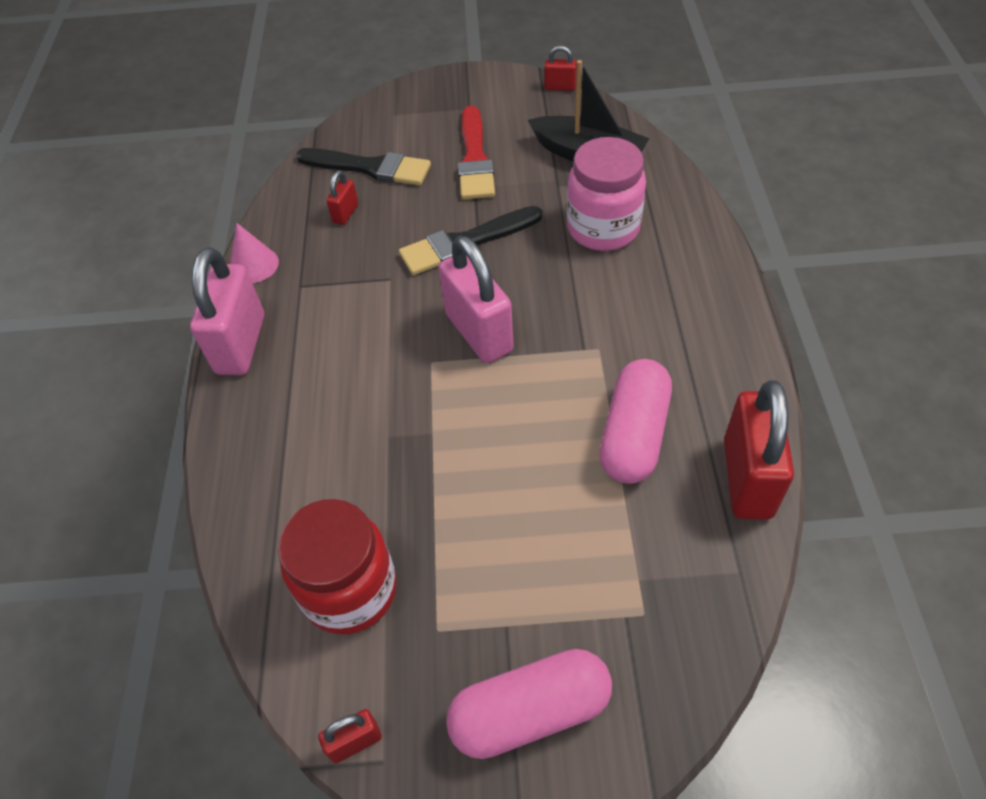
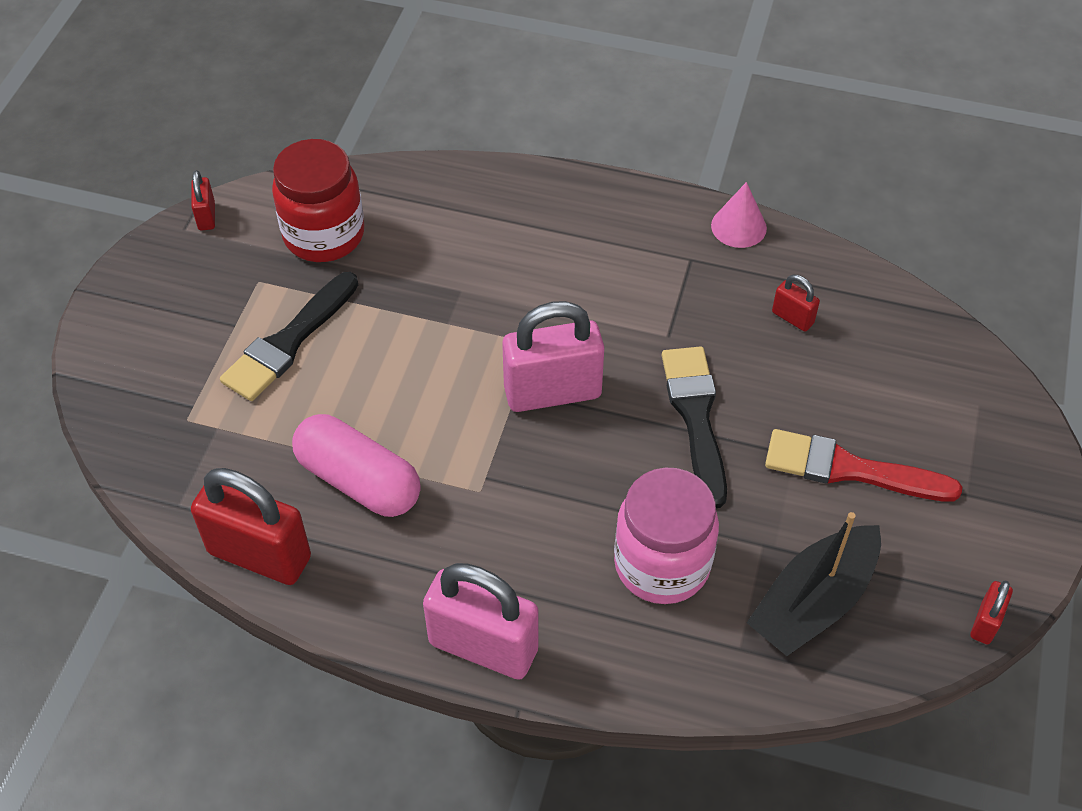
camera: 105 degrees right, 0 degrees up
pink padlock [190,247,264,375] -> pink padlock moved to [423,563,539,680]
black brush [296,148,431,185] -> black brush moved to [220,272,358,401]
pink capsule [446,649,612,759] -> none

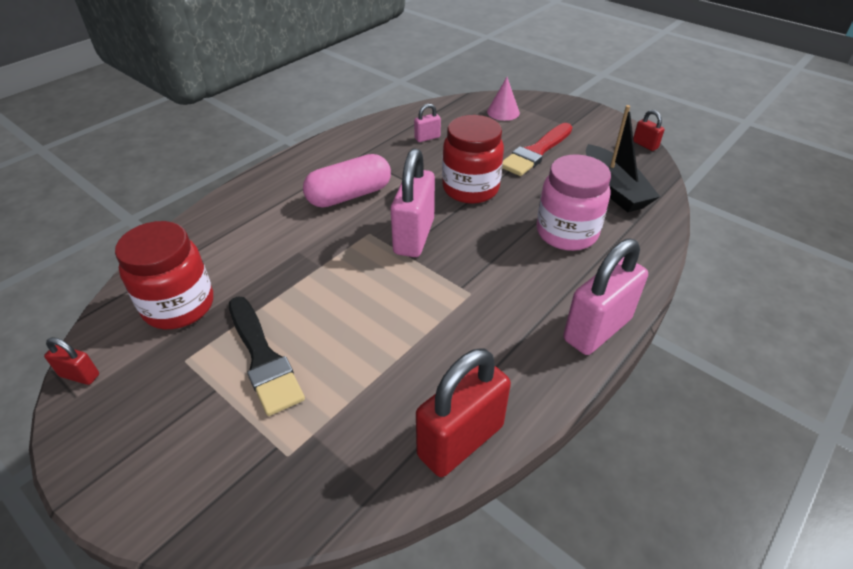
camera: 65 degrees left, 10 degrees down
pink capsule [292,414,421,517] -> pink capsule moved to [303,154,391,208]
black brush [662,346,727,508] -> red jar [442,115,504,204]
pink cone [711,182,767,248] -> pink cone moved to [487,77,520,121]
red padlock [772,275,820,332] -> pink padlock [414,104,441,142]

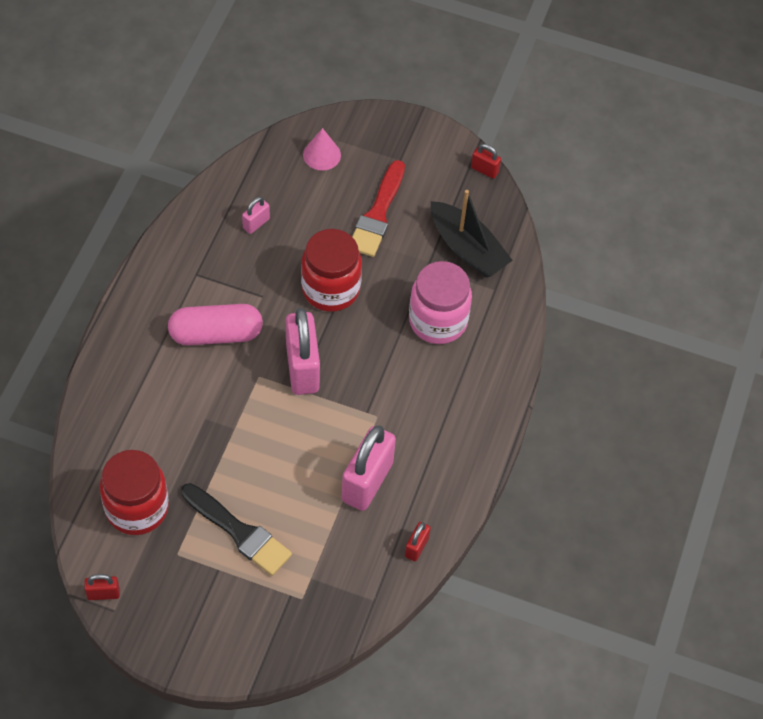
camera: 25 degrees left, 15 degrees up
pink capsule [303,154,391,208] -> pink capsule turned 45 degrees clockwise [168,304,263,345]
red padlock [416,348,511,477] -> red padlock [405,522,431,562], size x0.47
pink padlock [563,238,648,355] -> pink padlock moved to [341,425,396,511]

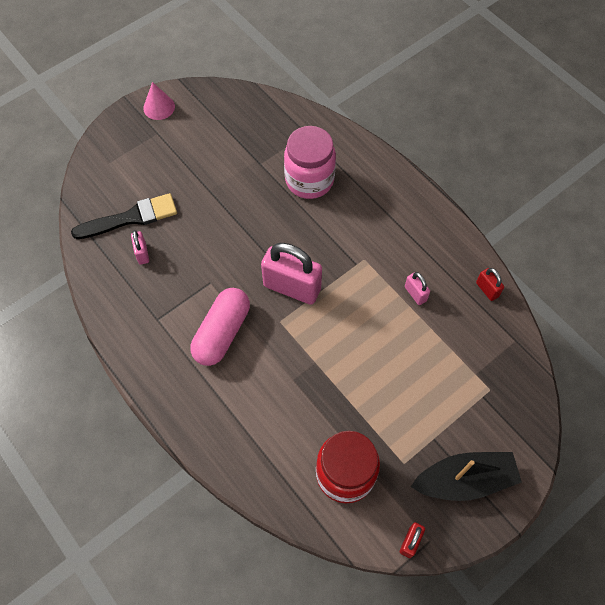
camera: 55 degrees left, 5 degrees up
black brush [181,483,292,576] -> black brush moved to [71,193,177,239]
red jar [301,229,362,312] -> none
pink cone [303,128,341,171] -> pink cone moved to [143,82,175,120]
pink padlock [341,425,396,511] -> pink padlock [405,272,430,305], size x0.47
red brush [352,160,405,257] -> none
black boat [430,190,513,277] -> black boat moved to [411,452,522,501]
red padlock [471,144,501,179] -> none

